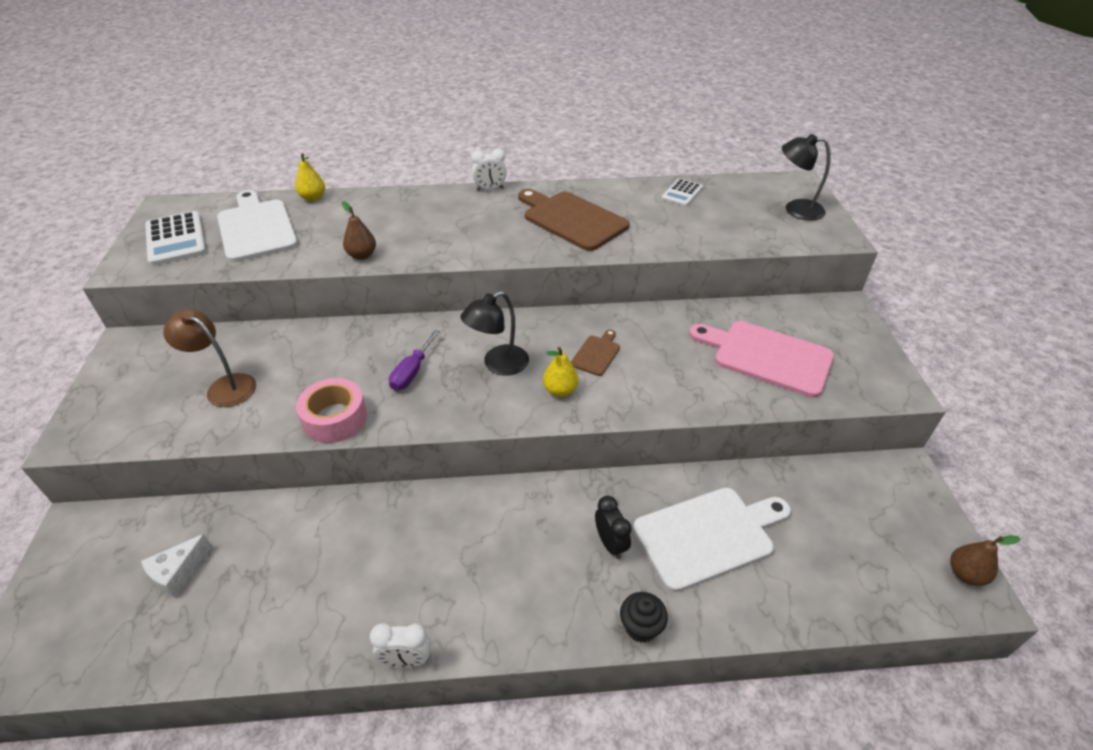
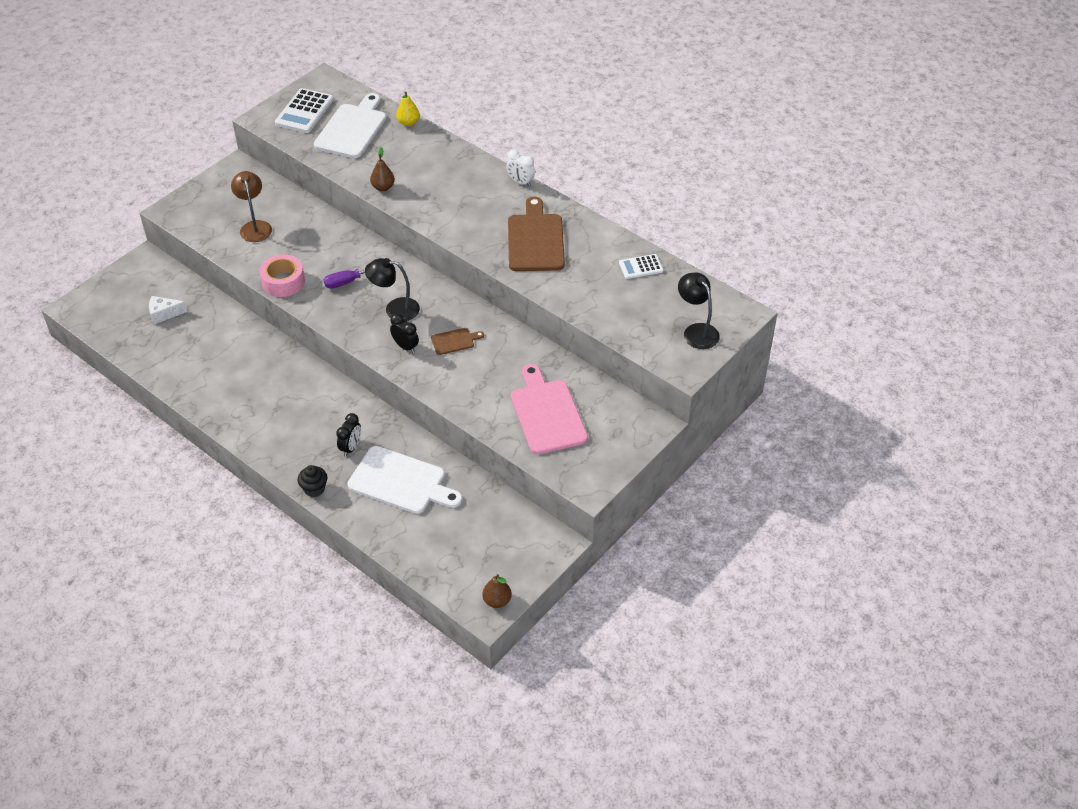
camera: 45 degrees right, 5 degrees up
white clock [370,623,431,668] -> none
yellow pear [543,347,578,397] -> black clock [390,314,419,353]

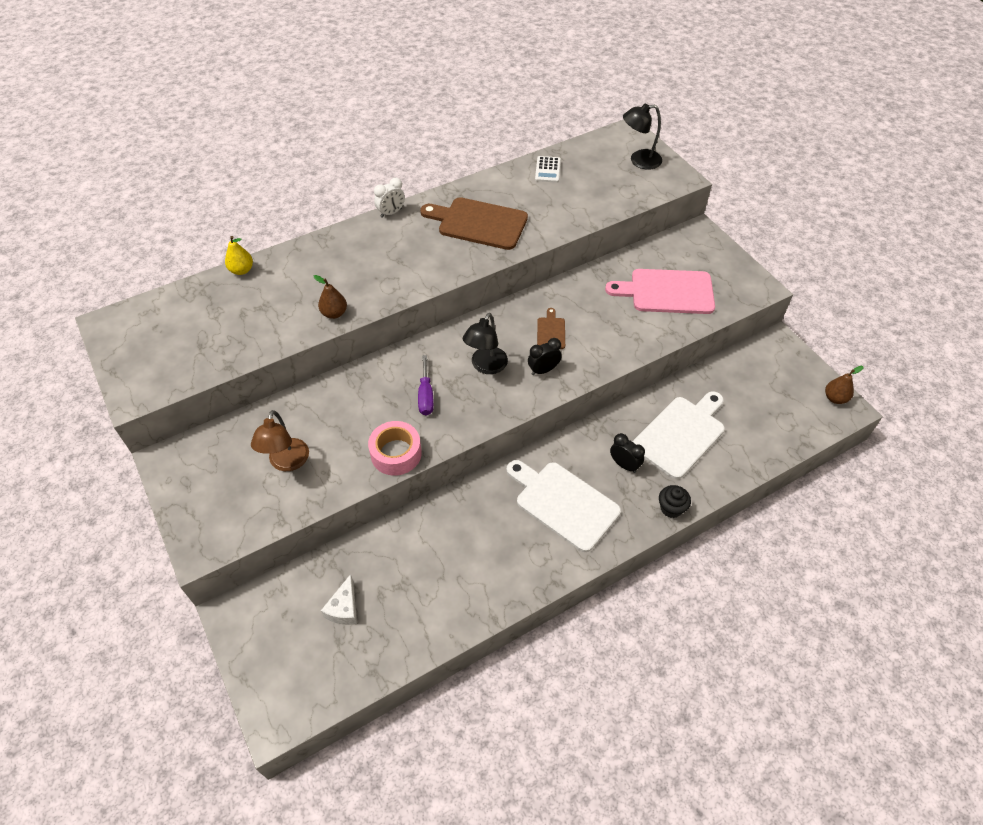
camera: 70 degrees left, 5 degrees up
brown lamp [231,171,272,242] -> brown lamp turned 90 degrees counterclockwise [251,410,309,471]
white calculator [275,88,334,133] -> none
white cutting board [314,93,386,158] -> white cutting board moved to [507,460,621,552]

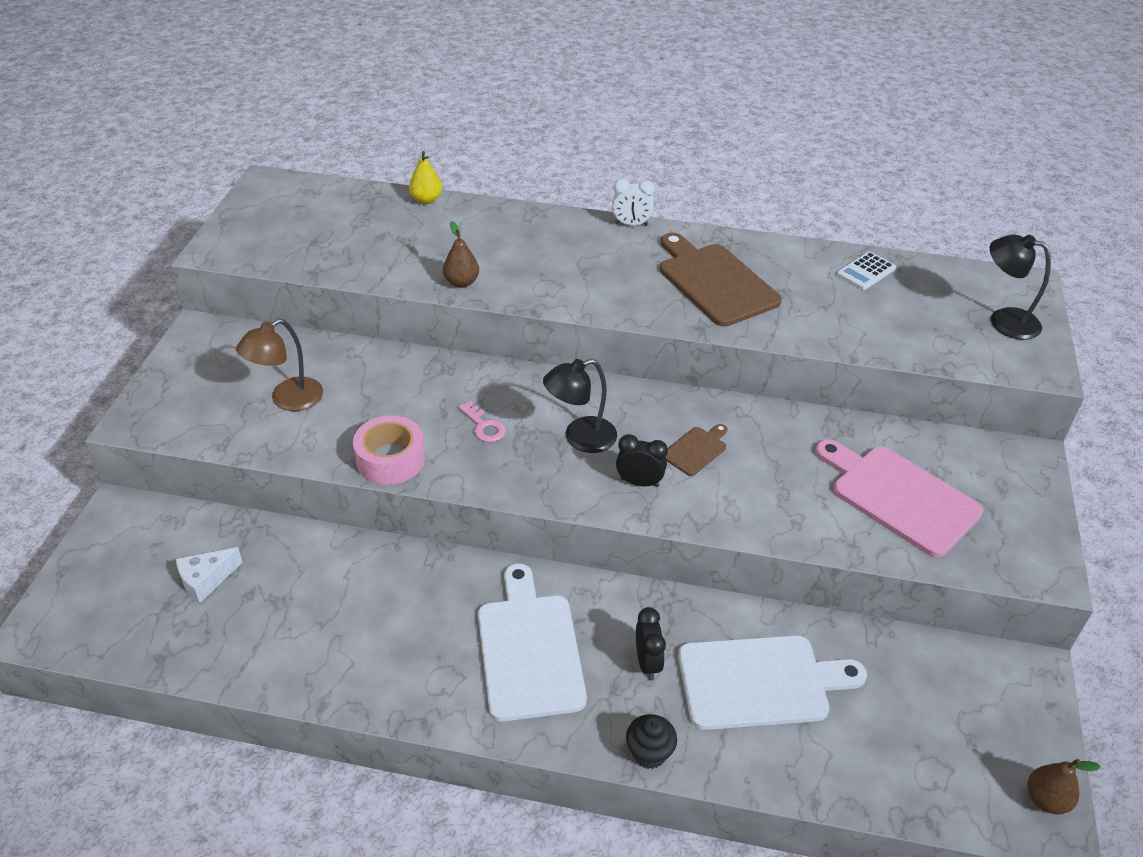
camera: 40 degrees right, 10 degrees down
purple screwdriver [418,355,434,416] -> pink key [459,401,506,442]

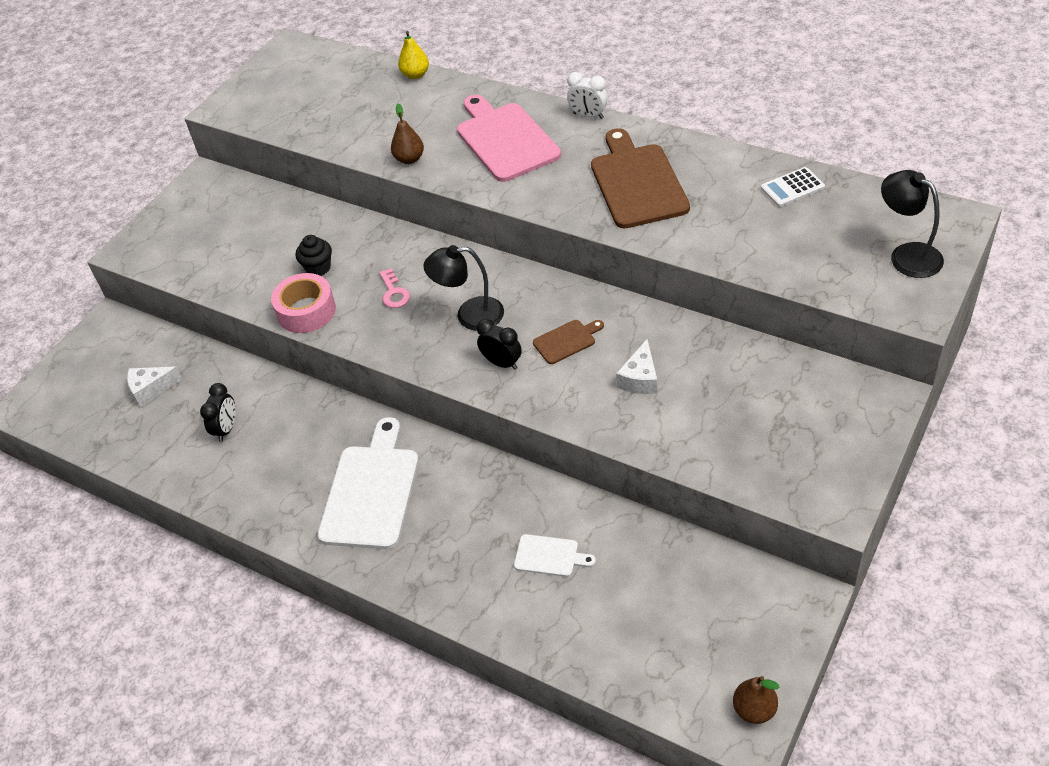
camera: 25 degrees right, 5 degrees up
brown lamp [236,319,323,411] -> none
black cupcake [626,714,677,769] -> black cupcake moved to [295,235,332,276]
black clock [636,607,666,680] -> black clock moved to [200,383,235,442]
white cutting board [678,635,867,730] -> white cutting board [514,534,596,577], size x0.48
pink cutting board [815,439,983,557] -> pink cutting board moved to [457,95,561,182]
none -> white cheese [616,339,657,394]

